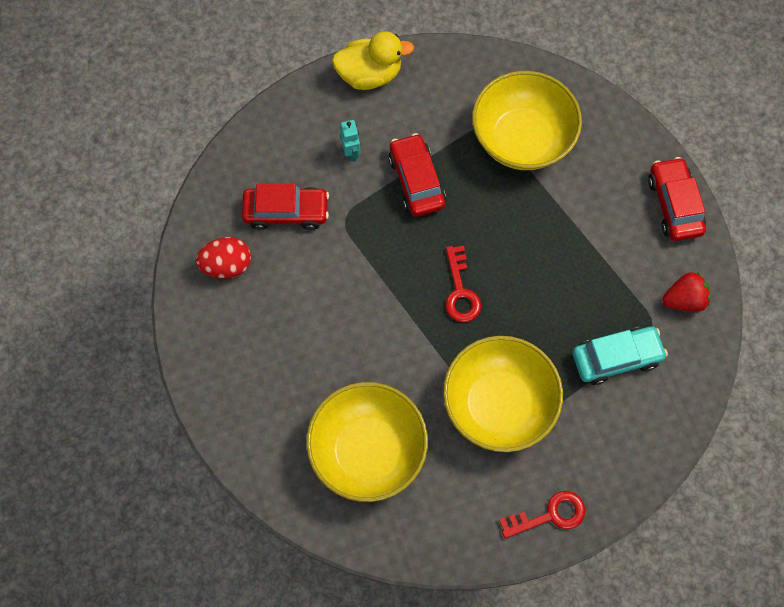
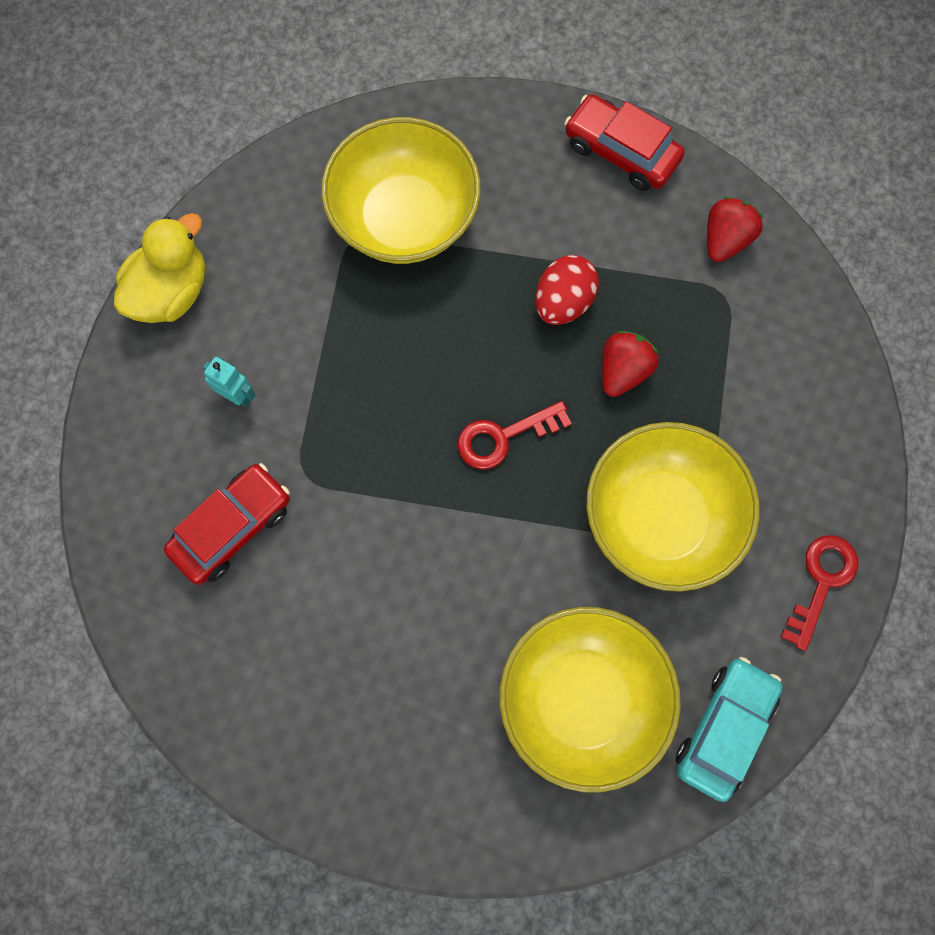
camera: 45 degrees left, 5 degrees up
red egg [196,237,251,278] -> red egg moved to [535,255,599,325]
red car [388,133,446,217] -> none
red key [445,246,481,322] -> red key turned 120 degrees clockwise [458,401,572,470]
turquoise car [572,326,668,385] -> turquoise car moved to [676,657,782,802]
none -> red strawberry [602,331,659,397]

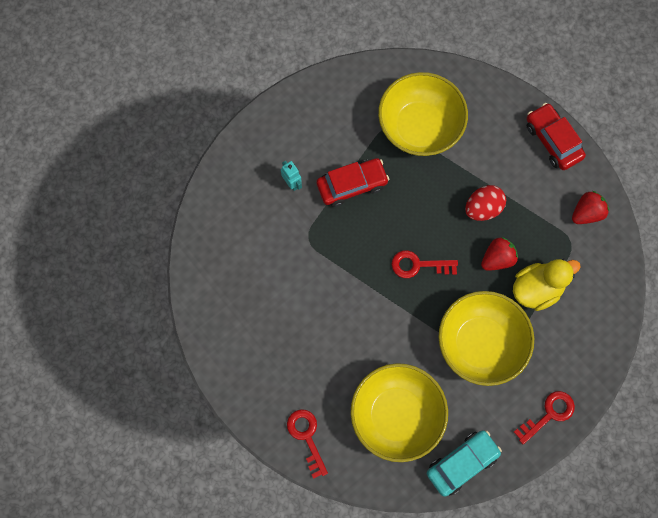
camera: 25 degrees right, 0 degrees up
yellow duck [114,213,205,323] -> yellow duck moved to [513,259,581,311]
red car [164,463,290,585] -> red car moved to [316,158,389,207]
none -> red key [287,409,328,479]

